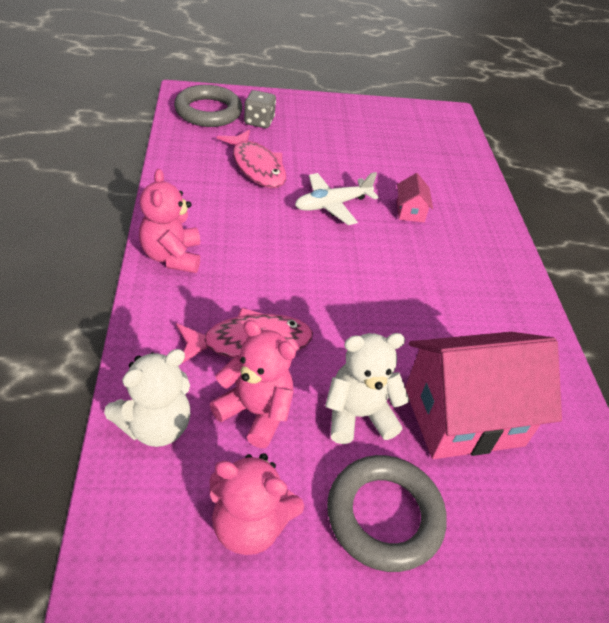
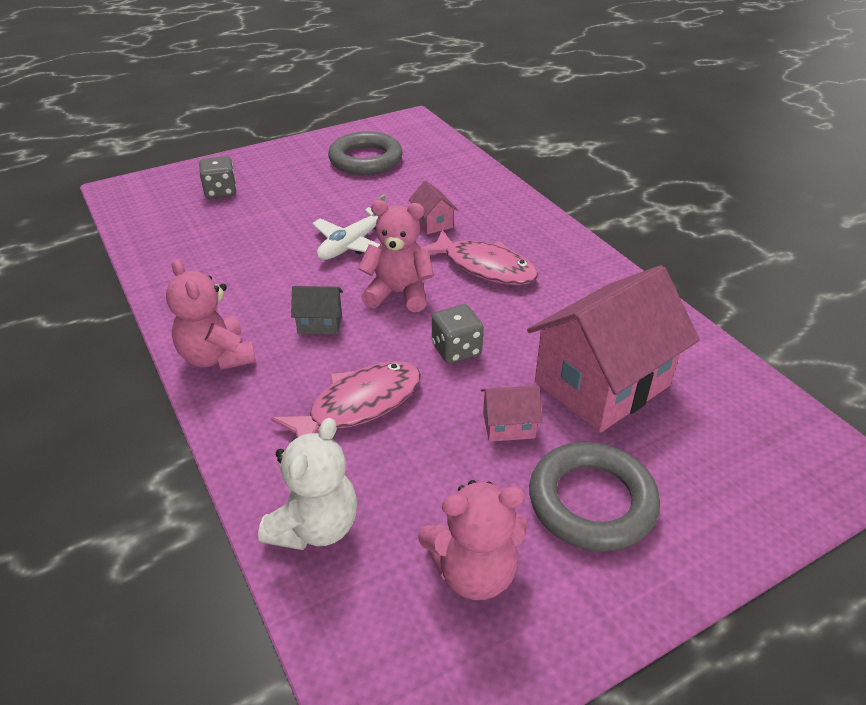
camera: 20 degrees left, 5 degrees down
grey ring [174,85,242,127] -> grey ring moved to [328,131,403,175]
pink teddy bear [210,320,296,448] -> pink teddy bear moved to [358,200,434,312]
pink fish [217,130,286,188] -> pink fish moved to [421,230,538,285]
white teddy bear [325,333,410,444] -> pink house [481,385,542,442]
none -> grey house [291,286,343,334]
none -> grey dice [432,304,484,364]

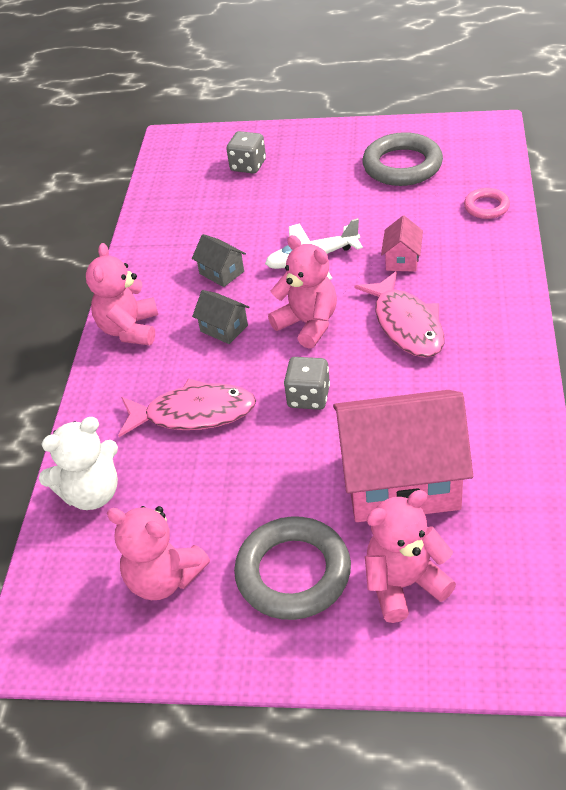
camera: 40 degrees right, 5 degrees up
pink house [481,385,542,442] -> none
none -> grey house [192,234,246,287]
none -> pink teddy bear [365,490,456,623]
none -> pink ring [464,188,510,219]

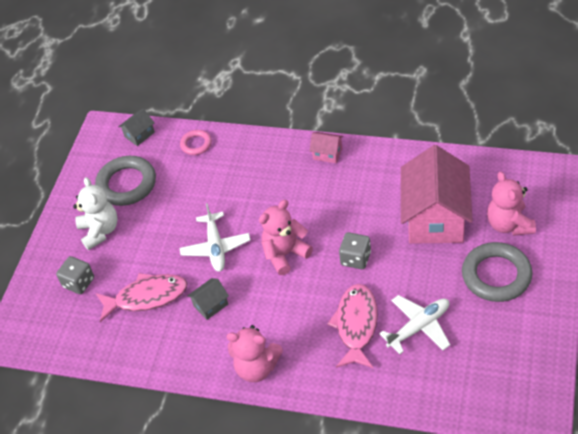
camera: 80 degrees left, 5 degrees up
white teddy bear [39,417,118,510] -> white teddy bear moved to [73,177,118,250]
pink teddy bear [107,506,210,600] -> none
grey house [192,290,250,344] -> grey house moved to [118,109,155,146]
pink fish [354,271,444,358] -> pink fish moved to [96,273,188,322]
pink house [381,216,423,272] -> pink house moved to [309,132,344,163]
none -> white plane [379,295,450,354]

